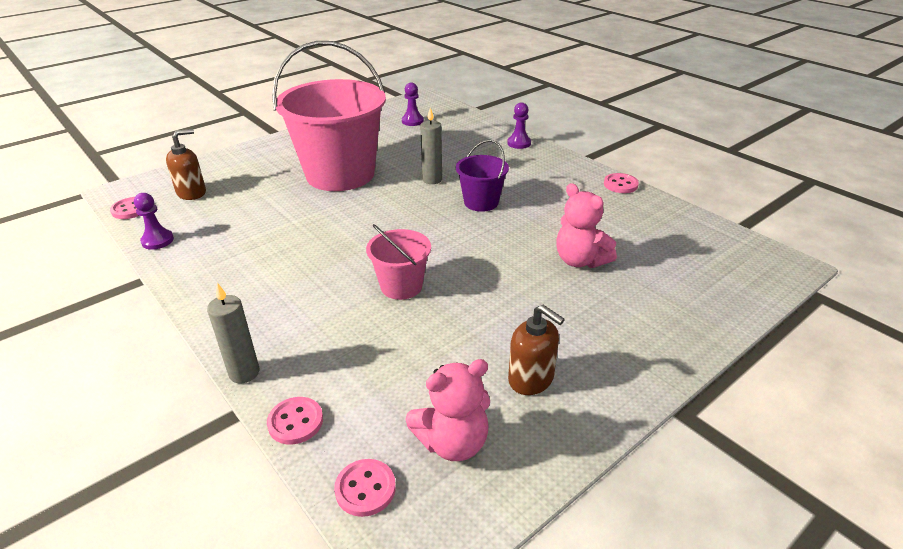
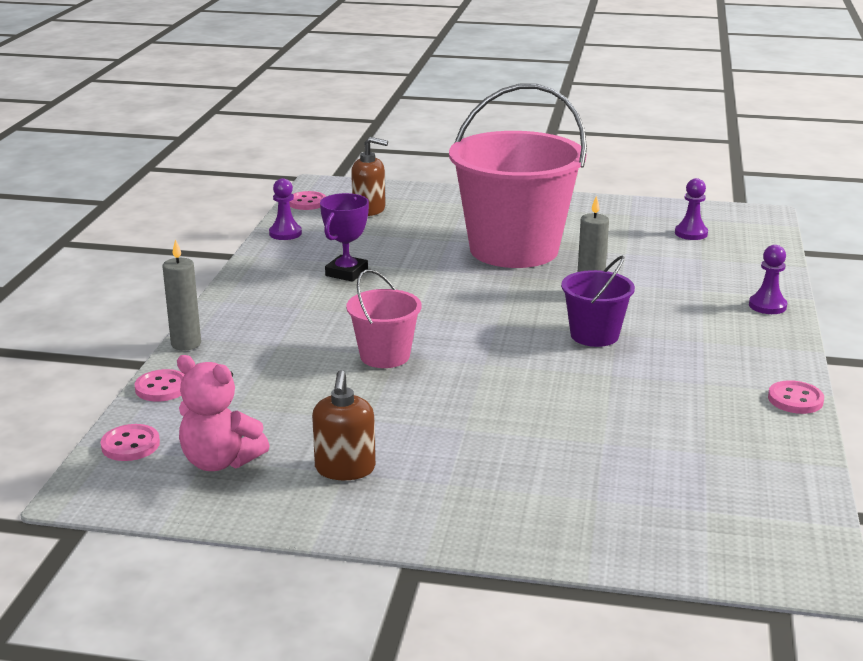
camera: 50 degrees right, 10 degrees down
pink teddy bear [556,183,617,268] -> none
none -> purple trophy [320,193,369,282]

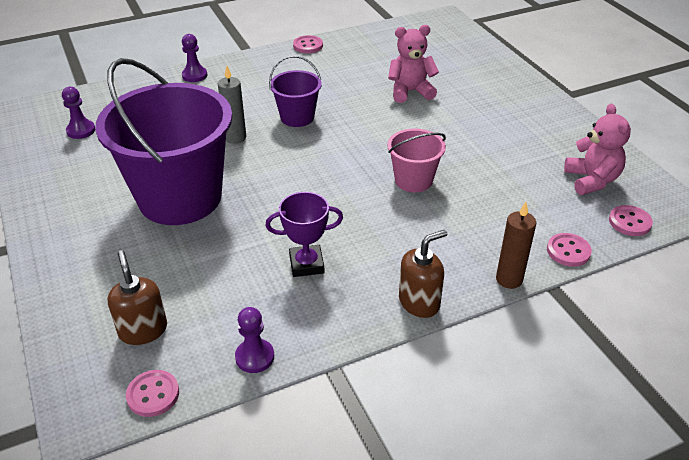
camera: 125 degrees left, 15 degrees up
grey candle [163,239,201,351] -> brown candle [496,202,536,289]
brown soap dispenser [312,370,375,480] -> brown soap dispenser moved to [399,230,447,318]
pink bucket [449,84,587,268] -> purple bucket [95,58,232,225]
none -> pink teddy bear [388,25,439,103]

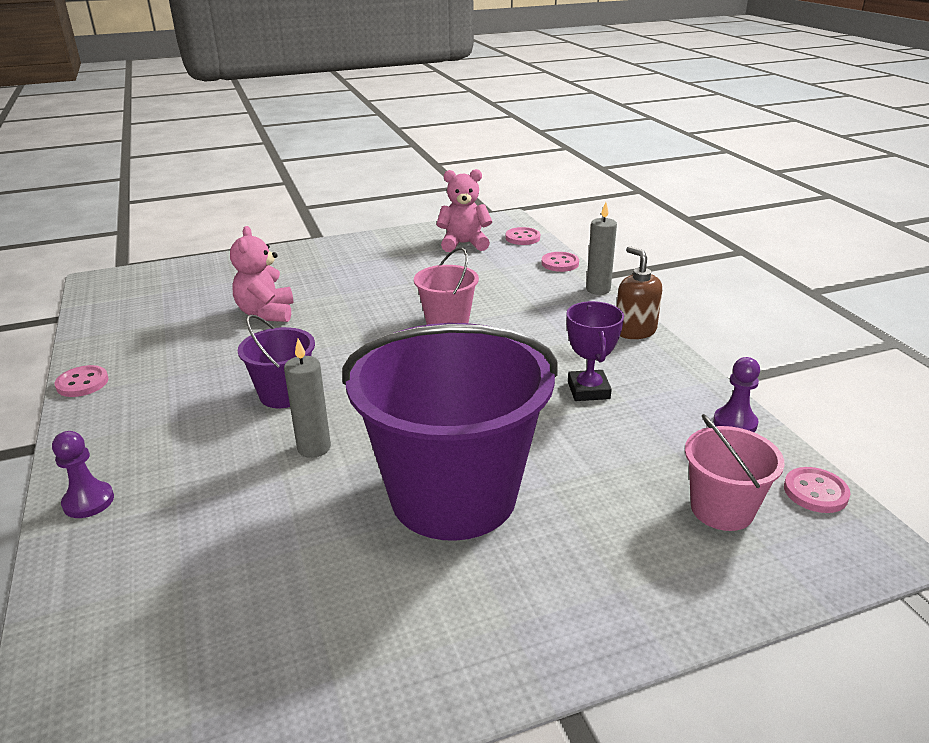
camera: 85 degrees left, 10 degrees down
purple pawn [62,87,95,139] -> none
brown soap dispenser [108,250,167,345] -> pink bucket [685,414,785,531]
brown candle [496,202,536,289] -> grey candle [586,202,617,295]

